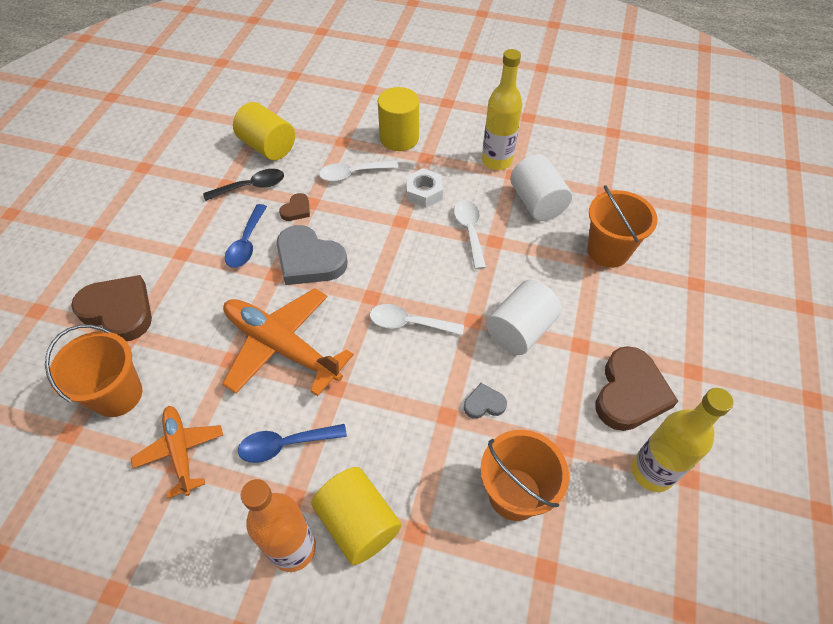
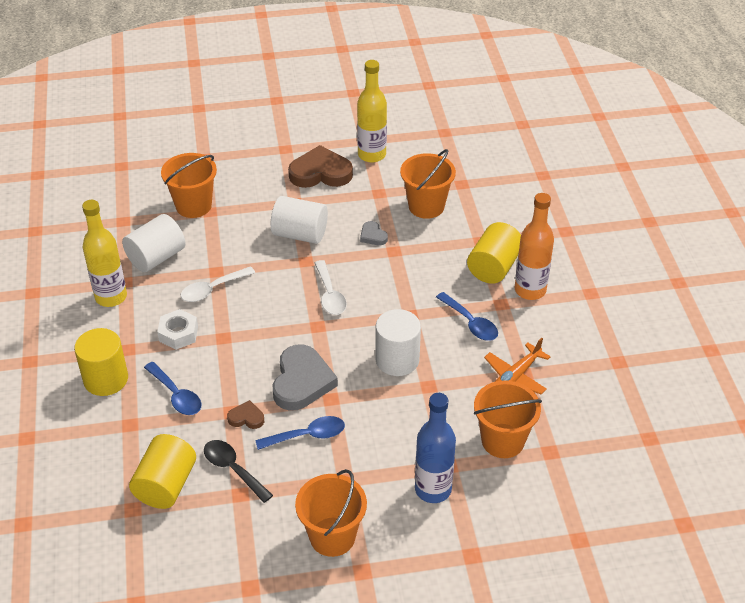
camera: 115 degrees left, 10 degrees down
brown heart [71,275,152,341] -> blue bottle [415,393,456,503]
orange plane [222,288,354,396] -> white cylinder [375,309,421,376]
white spoon [319,160,399,182] -> blue spoon [144,362,201,415]
none -> orange bucket [295,469,367,557]

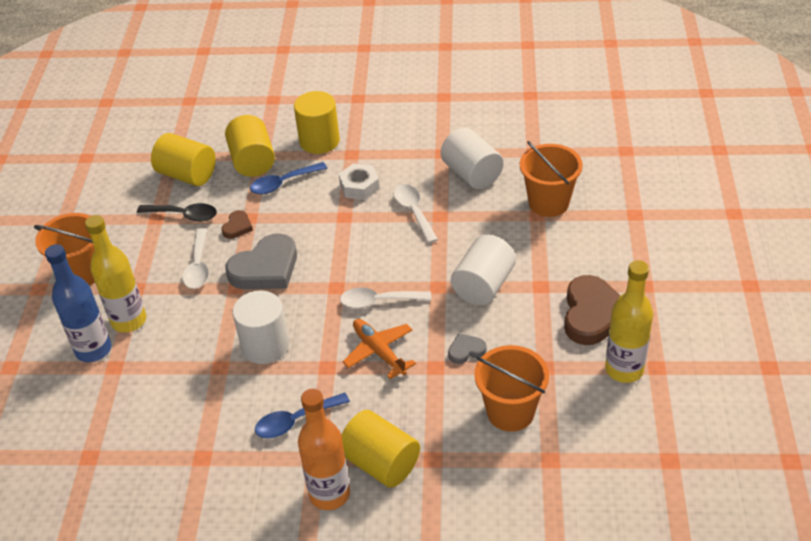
camera: 105 degrees right, 0 degrees up
yellow bottle [82,200,127,307] -> yellow bottle moved to [85,215,146,333]
black spoon [204,440,273,503] -> black spoon turned 45 degrees clockwise [137,203,217,222]
blue spoon [255,416,345,450] -> white spoon [182,228,209,289]
grey heart [273,345,338,411] -> grey heart turned 60 degrees counterclockwise [226,233,297,289]
orange bucket [474,380,542,458] -> none
orange plane [484,338,550,394] -> orange plane moved to [343,319,416,379]
none -> yellow cylinder [225,115,275,177]

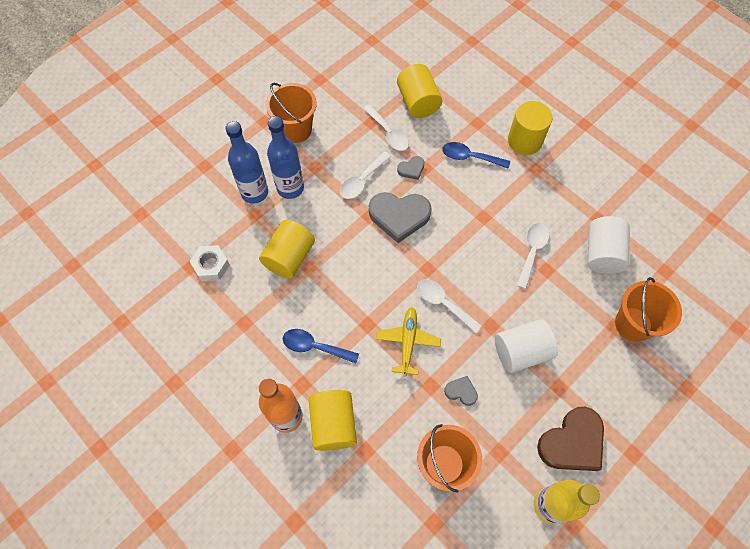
camera: 40 degrees right, 20 degrees up
yellow bottle [85,215,146,333] -> blue bottle [267,116,304,199]
black spoon [137,203,217,222] -> white spoon [363,104,409,151]
brown heart [221,210,253,239] -> grey heart [397,156,425,180]
yellow cylinder [225,115,275,177] -> yellow cylinder moved to [259,220,315,279]
white cylinder [232,290,289,364] -> none
white nut [339,163,380,200] -> white nut moved to [189,245,230,281]
orange plane [343,319,416,379] -> yellow plane [376,307,441,377]

